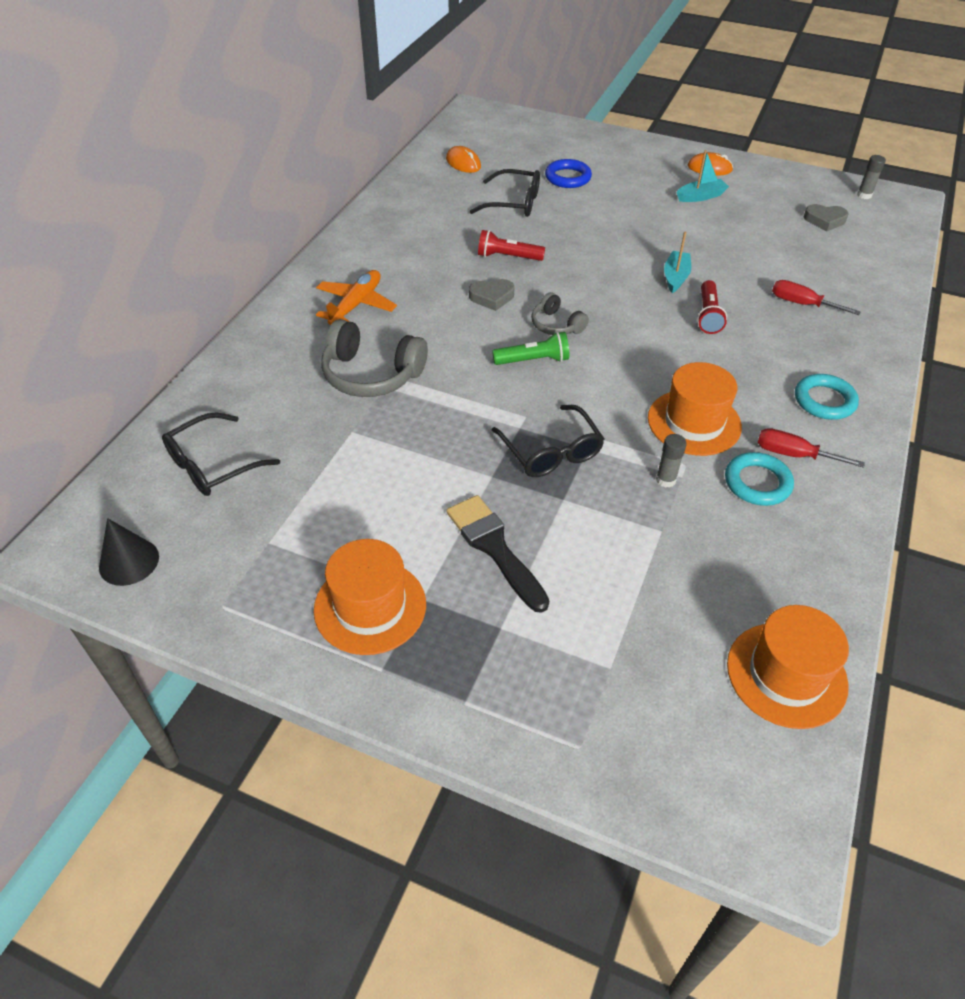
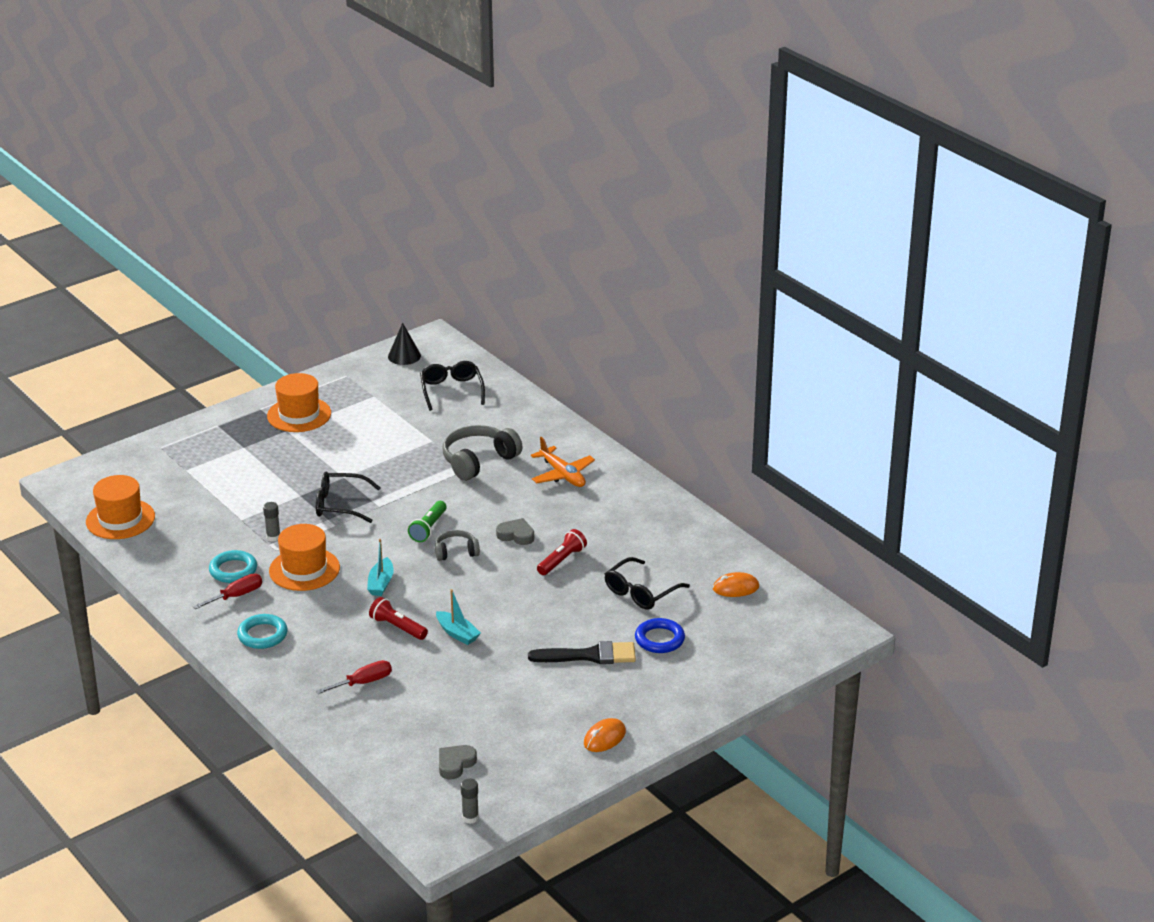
camera: 120 degrees right, 15 degrees down
black brush [447,495,549,613] -> black brush moved to [528,641,636,664]
grey heart [469,279,515,311] -> grey heart turned 90 degrees clockwise [496,518,534,545]
turquoise boat [677,150,729,202] -> turquoise boat moved to [367,539,394,596]

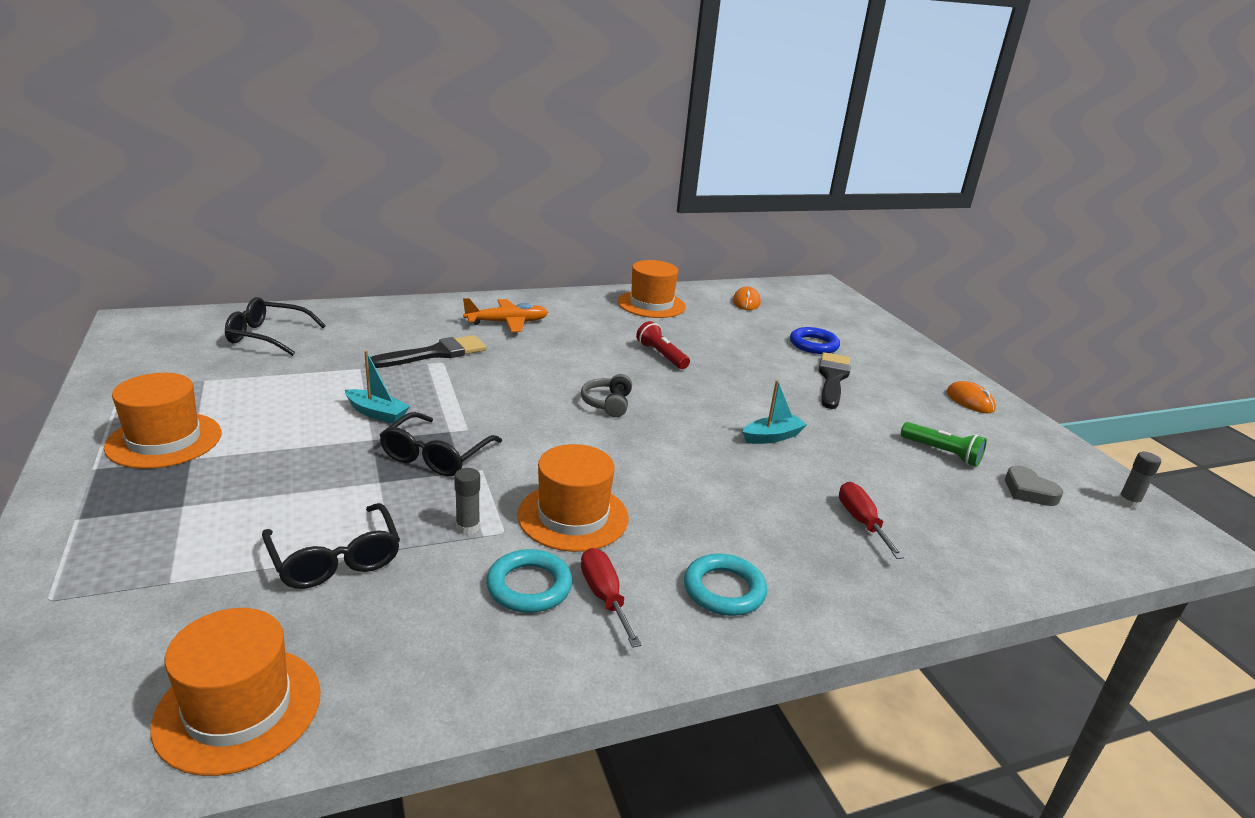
camera: 75 degrees left, 5 degrees down
turquoise boat [367,539,394,596] -> turquoise boat moved to [345,351,410,424]
red flashlight [369,597,428,640] -> none
black cone [388,323,421,365] -> none
green flashlight [408,501,447,542] -> green flashlight moved to [901,422,987,467]
grey headphones [443,425,522,481] -> black brush [370,335,487,368]
grey heart [496,518,534,545] -> none
black glasses [605,557,690,610] -> black glasses moved to [262,503,400,589]
none -> orange hat [618,260,686,318]

